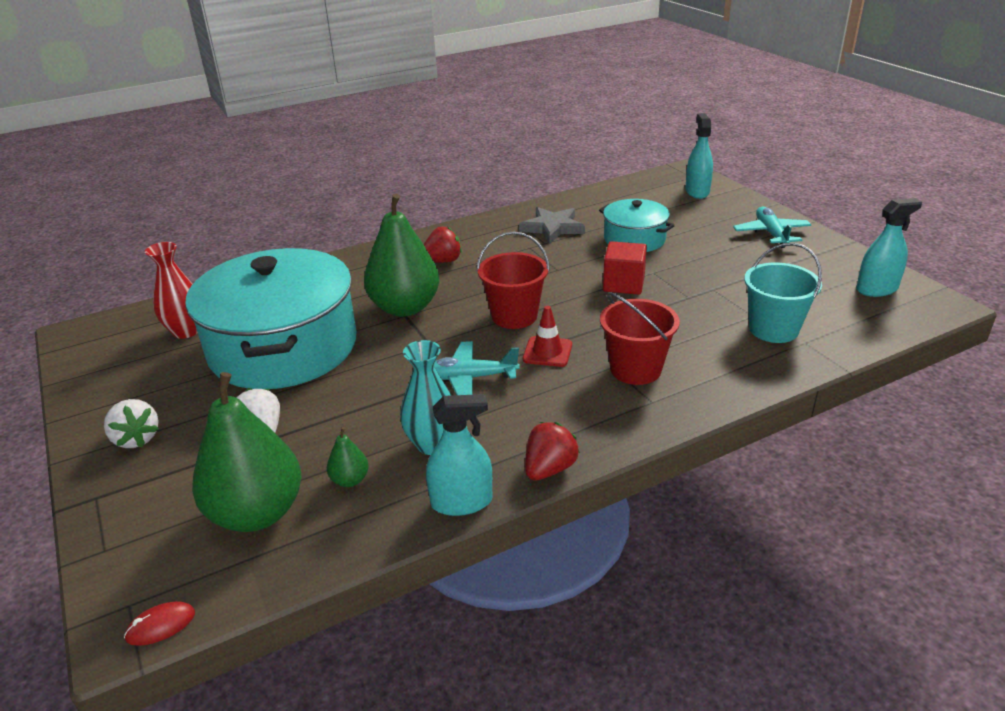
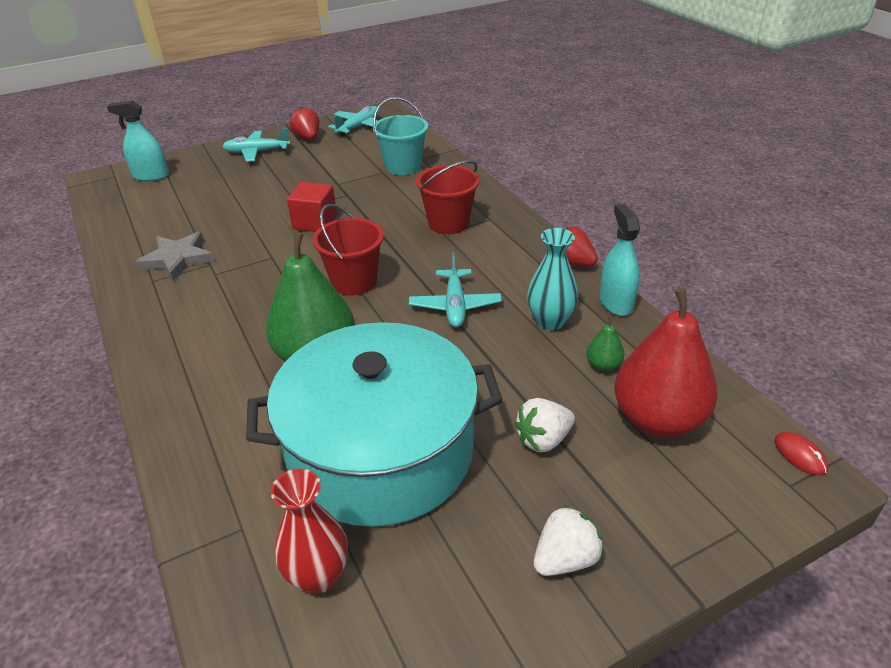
camera: 90 degrees left, 5 degrees up
green pear [192,372,302,532] -> red pear [614,288,718,438]
red strawberry [423,226,462,263] -> red strawberry moved to [290,107,319,140]
red traffic cone [523,306,572,367] -> none
turquoise pot [599,199,675,252] -> none
turquoise spray bottle [856,198,922,297] -> turquoise plane [328,106,380,136]

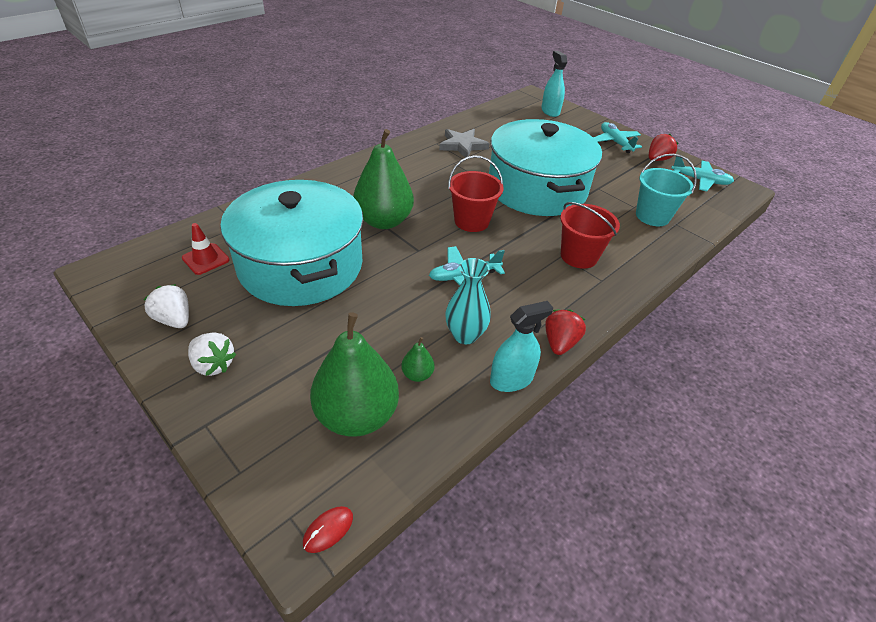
camera: 70 degrees right, 5 degrees up
red vase [271,469,348,594] -> red traffic cone [182,223,230,275]
red cube [287,182,337,232] -> turquoise pot [489,119,602,216]
white strawberry [514,398,575,452] -> white strawberry moved to [143,284,189,328]
red pear [614,288,718,438] -> green pear [310,312,399,437]

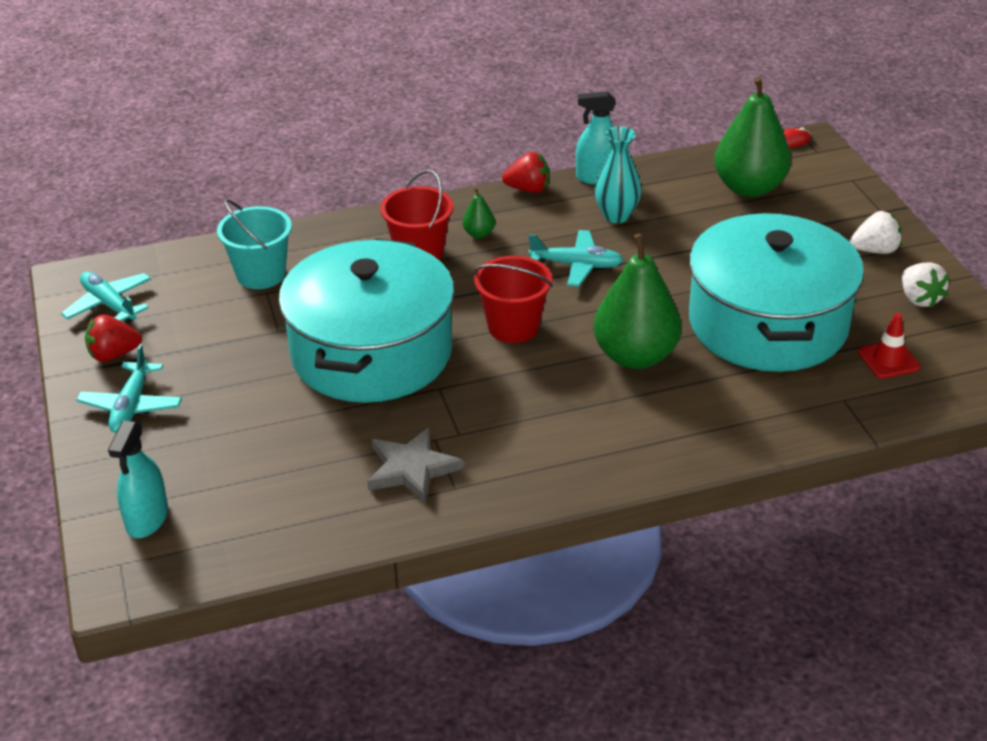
camera: 150 degrees left, 5 degrees down
white strawberry [188,332,236,376] -> white strawberry turned 105 degrees clockwise [850,211,902,254]
green pear [401,337,435,382] -> green pear moved to [463,187,495,238]
red strawberry [545,310,586,355] -> red strawberry turned 135 degrees counterclockwise [502,152,549,193]

